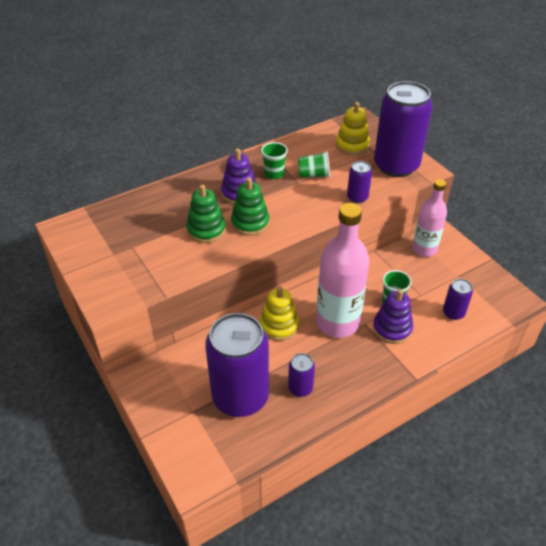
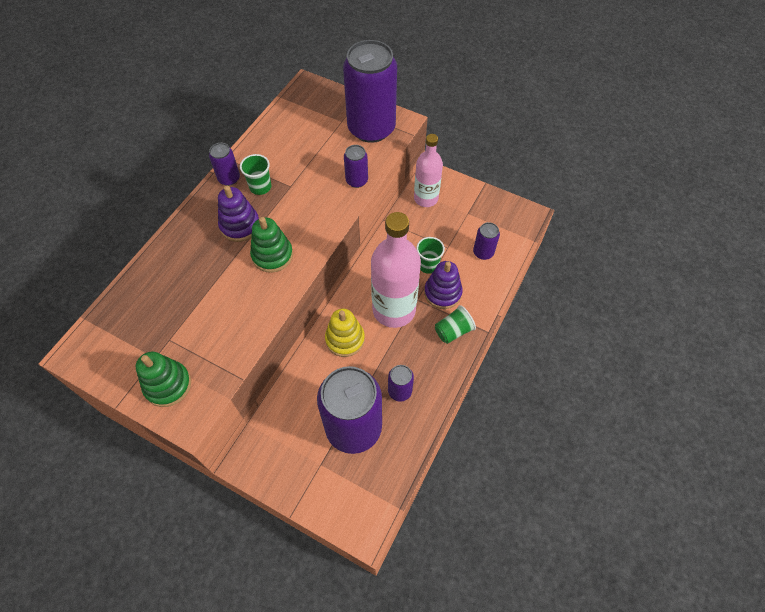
camera: 30 degrees left, 15 degrees up
green stacking toy [186,184,226,243] -> green stacking toy moved to [136,352,191,407]
green cup [298,151,330,178] -> green cup moved to [435,305,476,344]
yellow stacking toy [336,102,370,155] -> none
none -> purple can [209,143,240,186]

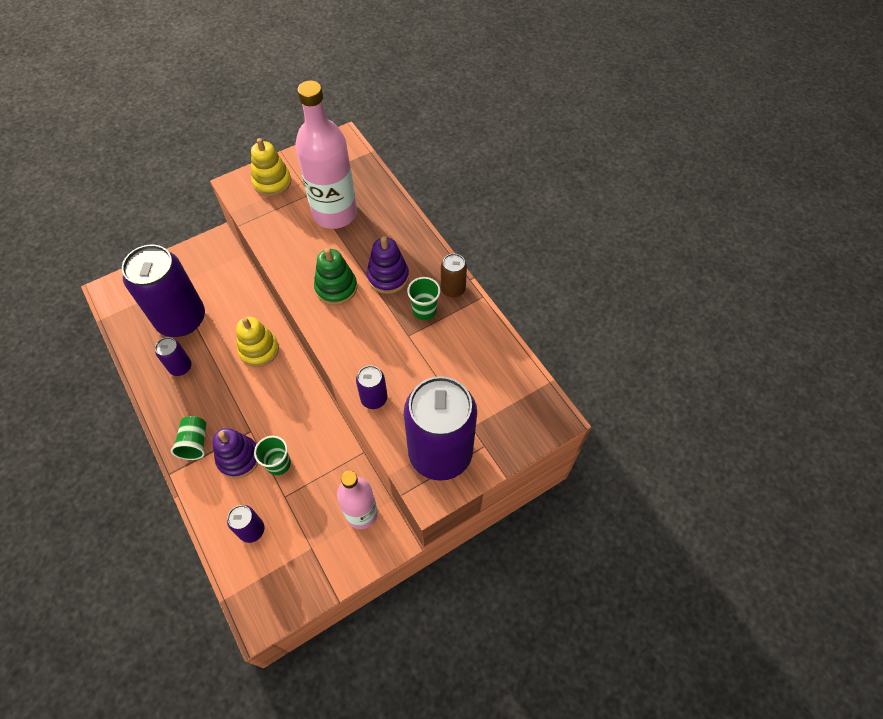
camera: 120 degrees right, 0 degrees up
green stacking toy [136,352,191,407] -> yellow stacking toy [251,138,291,196]
purple can [209,143,240,186] -> brown can [441,254,467,298]
pink bottle [371,212,421,328] -> pink bottle moved to [295,81,357,229]

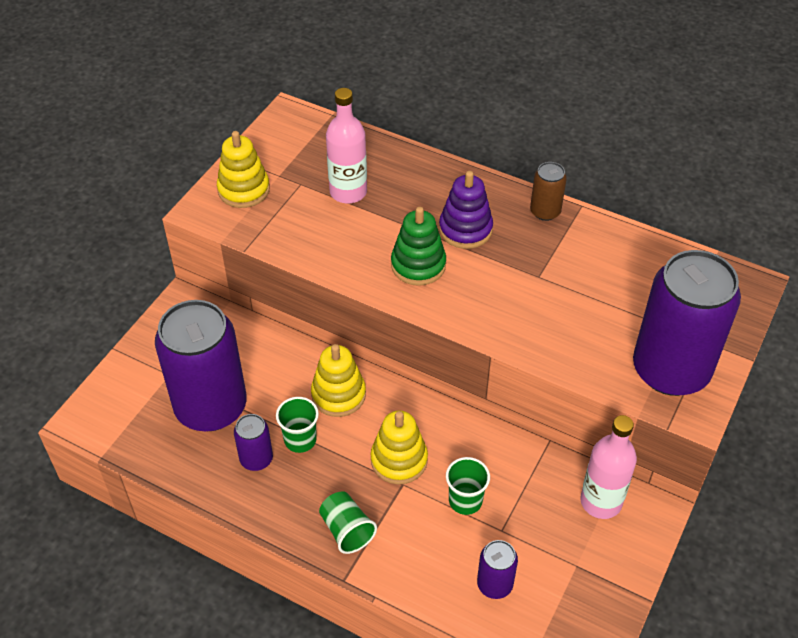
camera: 30 degrees left, 10 degrees down
purple stacking toy [212,428,259,479] -> none
pink bottle [295,81,357,229] -> pink bottle [326,88,367,204], size x0.63
purple can [356,365,387,409] -> none
green cup [407,277,440,320] -> green cup moved to [276,397,319,453]
none -> yellow stacking toy [370,411,428,484]

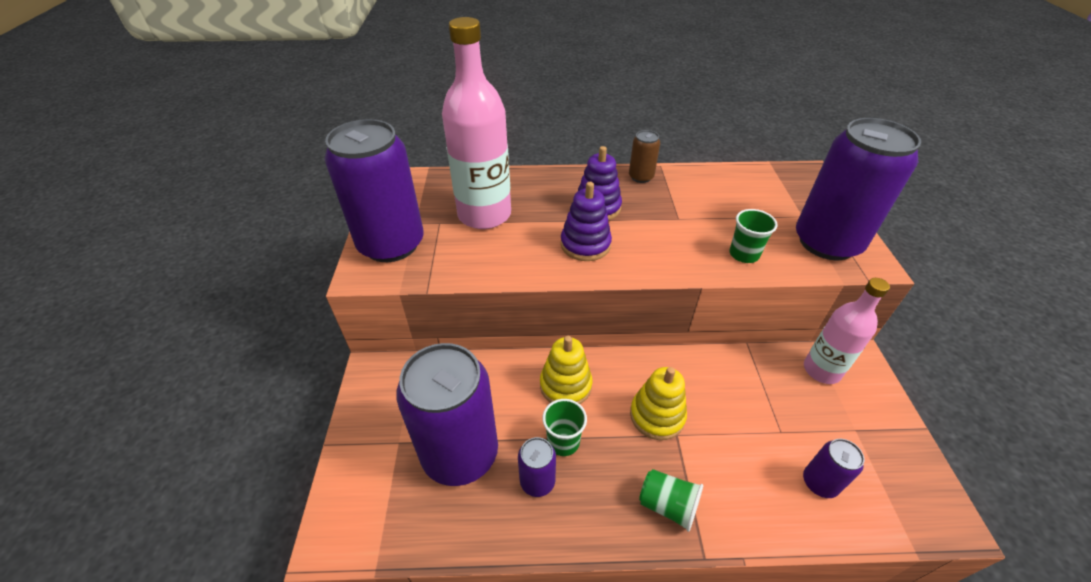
camera: 30 degrees left, 5 degrees down
yellow stacking toy [217,131,270,208] -> purple can [325,119,424,262]
pink bottle [326,88,367,204] -> pink bottle [442,17,511,229], size x1.58
green stacking toy [391,207,446,286] -> purple stacking toy [561,182,612,261]
green cup [446,457,490,515] -> green cup moved to [729,209,778,263]

